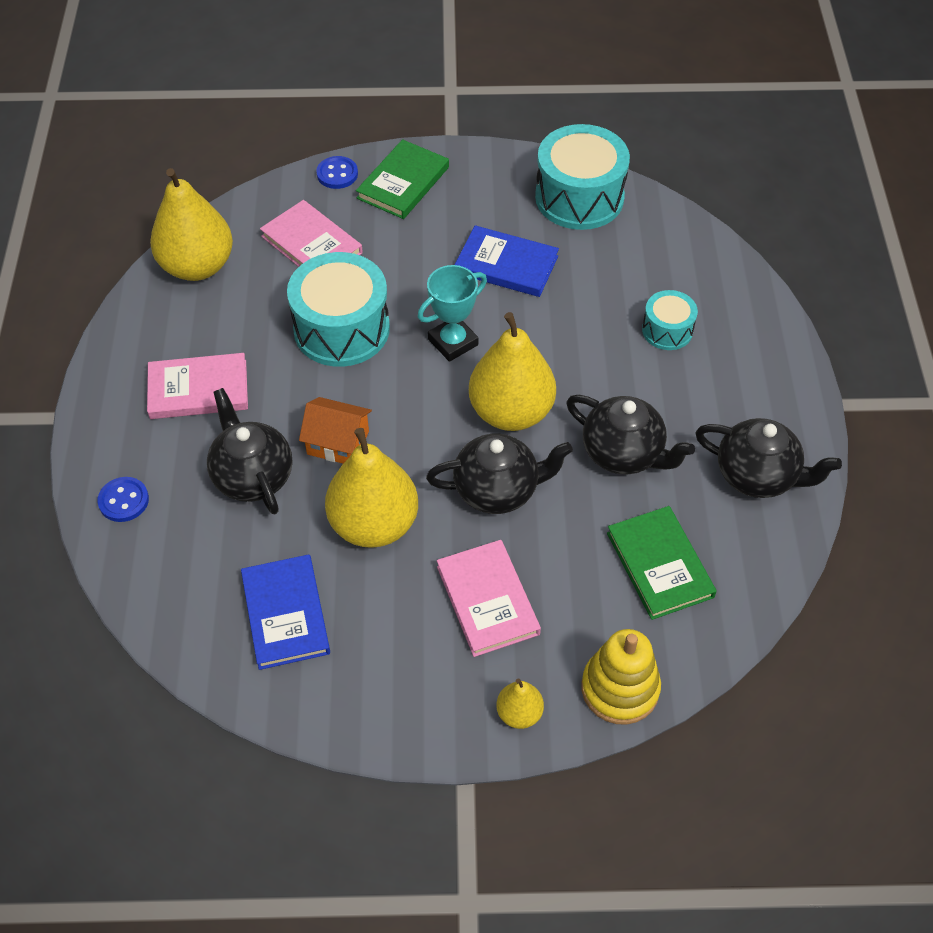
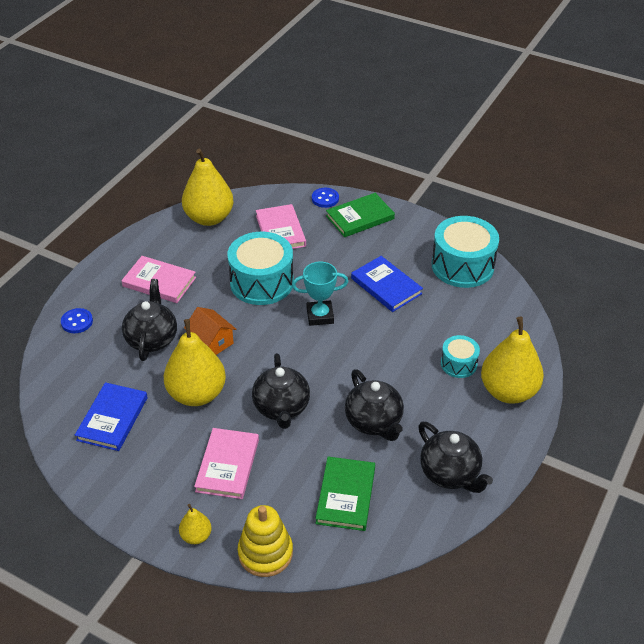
camera: 30 degrees right, 10 degrees down
black teapot [426,434,573,514] -> black teapot turned 60 degrees clockwise [252,353,310,429]
yellow pear [469,312,556,431] -> yellow pear moved to [481,317,544,404]

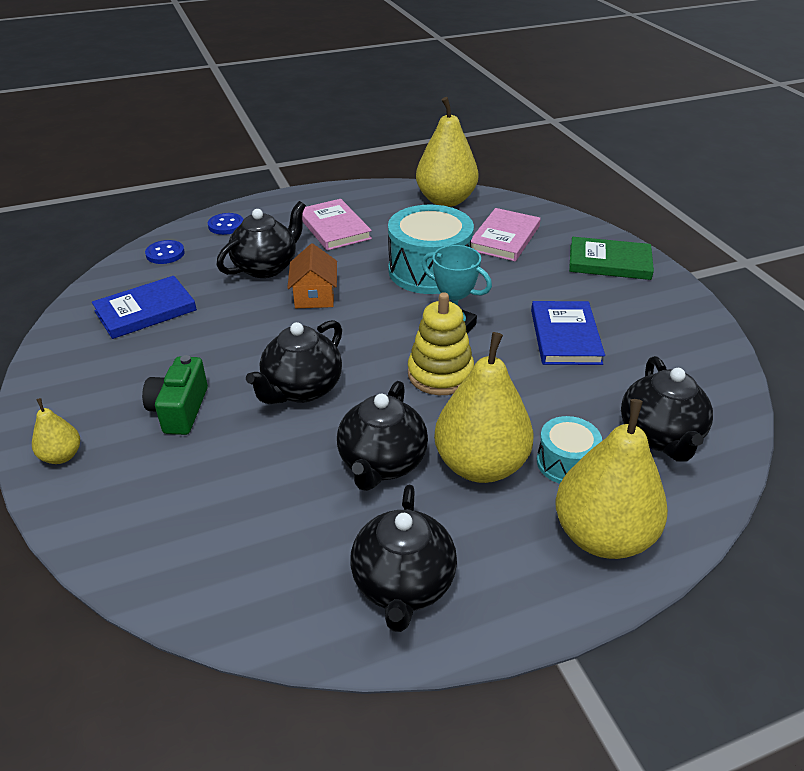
camera: 40 degrees right, 5 degrees down
yellow pear [164,319,226,406] -> yellow pear moved to [434,332,533,483]
pink book [194,428,259,499] -> green camera [142,355,208,435]
yellow stacking toy [238,505,293,577] -> yellow stacking toy moved to [408,292,474,395]
blue button [312,188,339,208] -> blue button moved to [145,240,185,264]
green book [315,457,375,531] -> none
turquoise drum [432,216,499,288] -> none
none -> black teapot [621,356,713,462]

